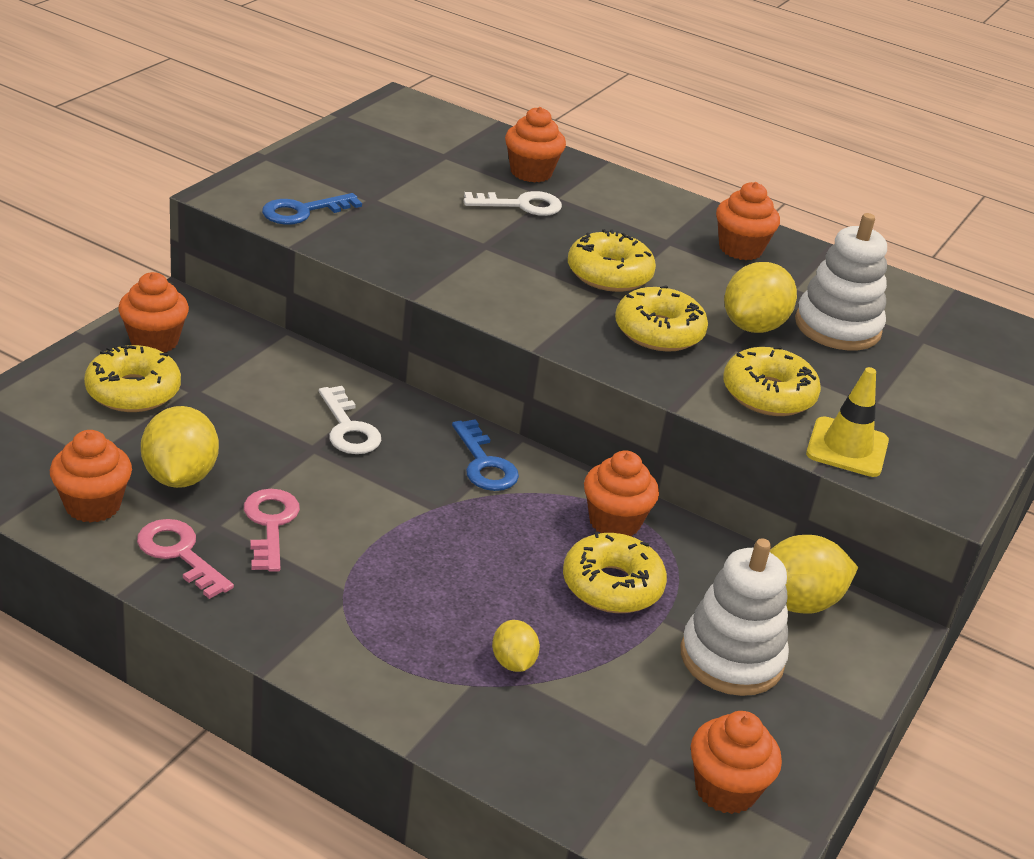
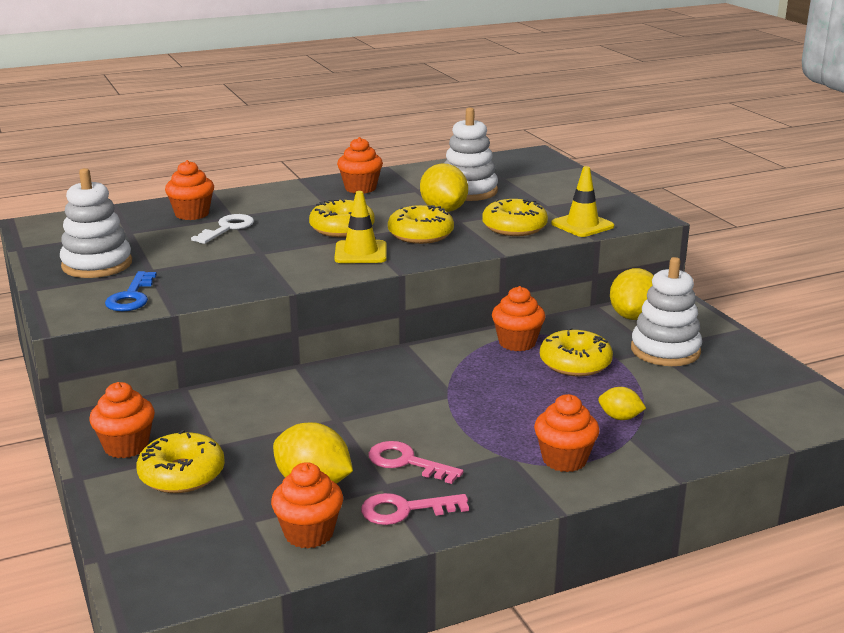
camera: 50 degrees left, 10 degrees down
white key [319,386,381,454] -> none
blue key [452,419,519,491] -> none
orange cupcake [691,711,782,814] -> orange cupcake moved to [534,394,599,472]
none -> white stacking toy [60,168,132,278]
none -> yellow traffic cone [334,191,387,263]

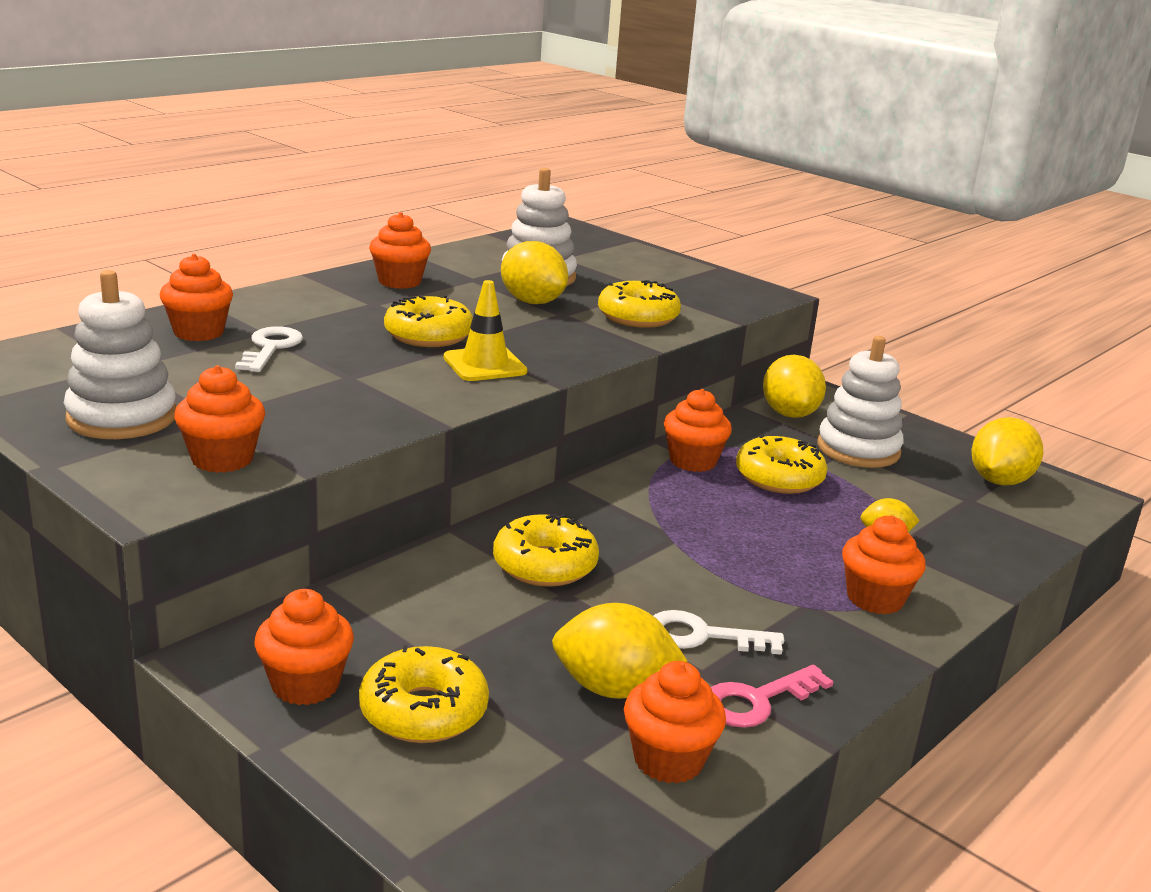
camera: 25 degrees left, 0 degrees up
blue key [105,271,157,311] -> orange cupcake [174,365,265,473]
pink key [369,441,464,484] -> white key [654,610,784,655]
yellow donut [388,205,454,244] -> yellow donut moved to [493,514,599,587]
yellow traffic cone [551,166,614,237] -> none
none -> yellow lemon [971,417,1043,486]

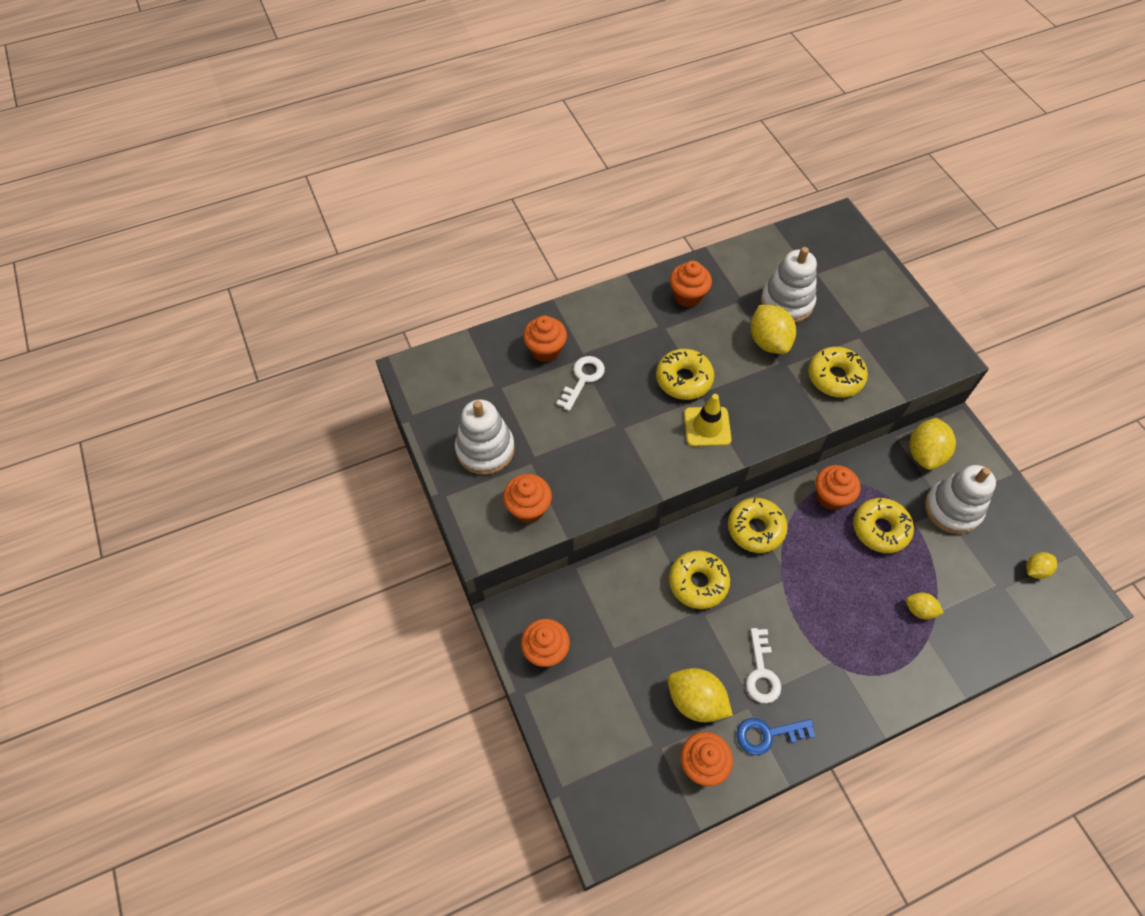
camera: 25 degrees right, 35 degrees up
yellow donut [359,645,489,743] -> yellow donut moved to [728,498,788,553]
white key [654,610,784,655] -> white key turned 120 degrees counterclockwise [746,628,781,704]
pink key [711,665,834,728] -> blue key [737,718,816,755]
orange cupcake [842,516,926,614] -> none
yellow lemon [971,417,1043,486] -> yellow lemon [1026,552,1057,579], size x0.56

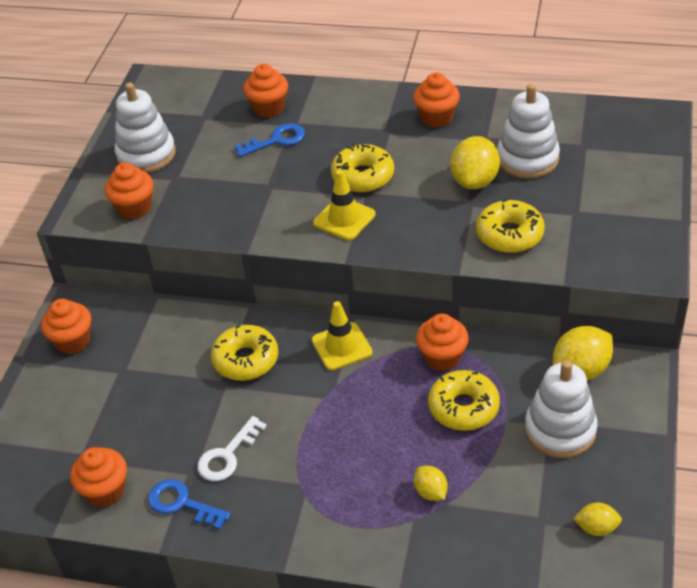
camera: 40 degrees right, 15 degrees down
white key [556,356,605,411] -> blue key [234,123,305,157]
yellow lemon [668,668,733,722] -> none
yellow donut [728,498,788,553] -> yellow traffic cone [312,301,372,371]

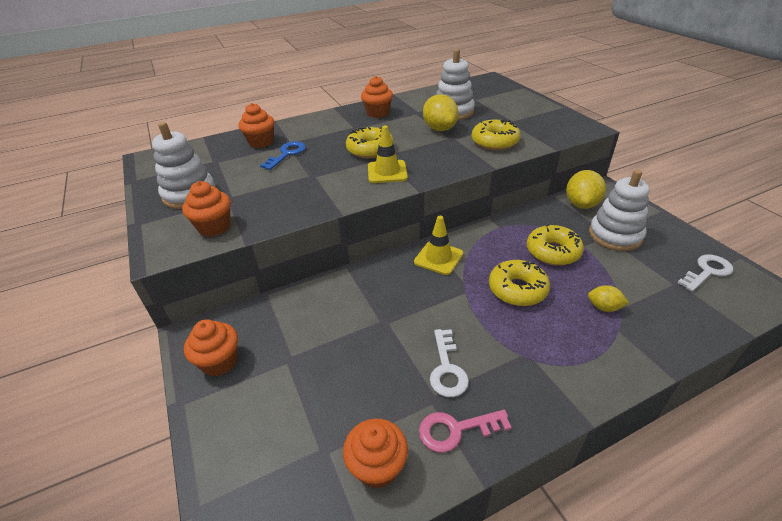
camera: 40 degrees left, 5 degrees down
blue key [148,479,231,530] -> pink key [419,410,512,453]
yellow donut [211,325,278,381] -> yellow donut moved to [489,260,550,306]
orange cupcake [416,314,469,371] -> none
yellow lemon [573,503,622,536] -> white key [677,255,733,292]

